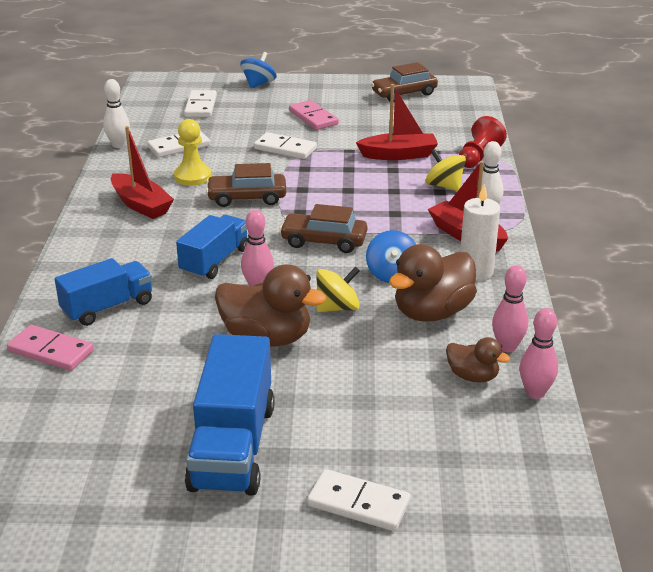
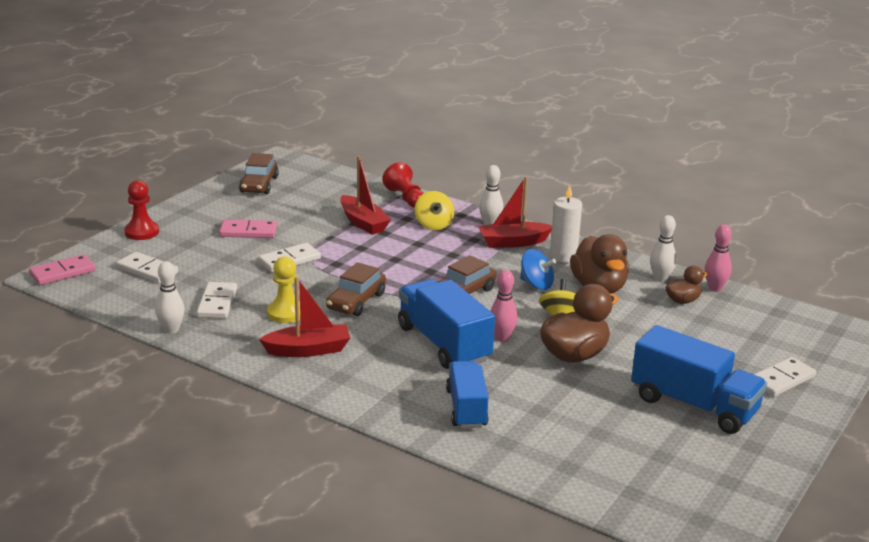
camera: 60 degrees left, 5 degrees down
pink domino [7,325,94,371] -> pink domino moved to [29,254,96,285]
blue truck [176,215,248,279] -> blue truck [398,279,495,369], size x1.52
blue spinning top [240,52,277,89] -> red pawn [124,180,159,240]
red boat [356,84,438,160] -> red boat turned 120 degrees clockwise [340,156,391,235]
yellow spinning top [425,149,466,191] -> yellow spinning top turned 90 degrees counterclockwise [415,191,454,230]
pink bowling pin [492,265,528,352] -> white bowling pin [650,215,676,282]

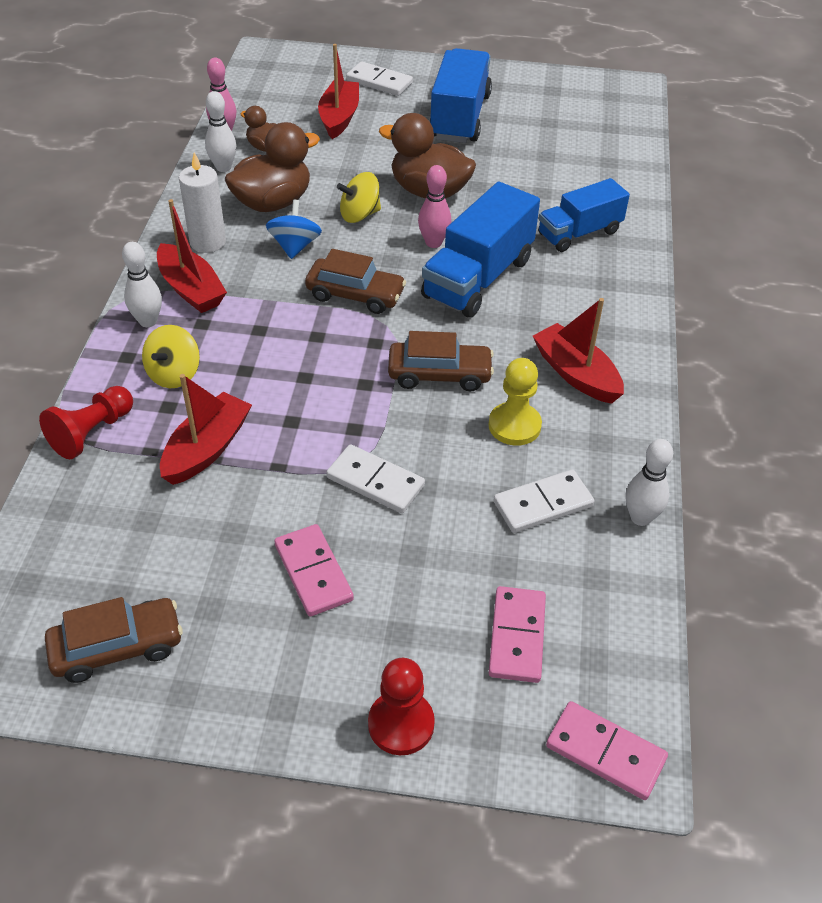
camera: 115 degrees left, 20 degrees up
white domino [116,252,178,283] -> pink domino [489,586,546,683]
yellow spinning top [415,191,454,230] -> yellow spinning top turned 150 degrees clockwise [142,325,200,388]
none -> red boat [318,44,359,139]

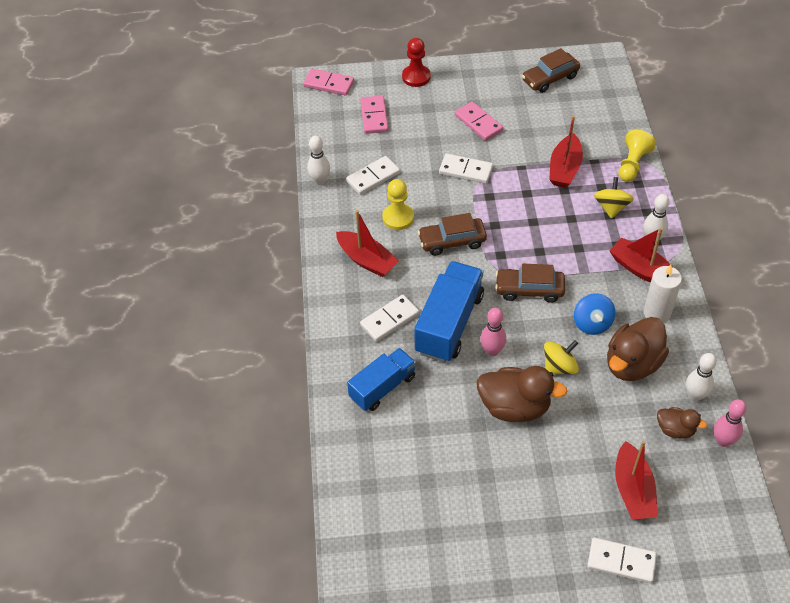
camera: 170 degrees right, 5 degrees up
red pawn [39,386,133,459] -> yellow pawn [618,130,656,182]
blue truck [429,48,492,143] -> none
none -> white domino [360,295,419,342]

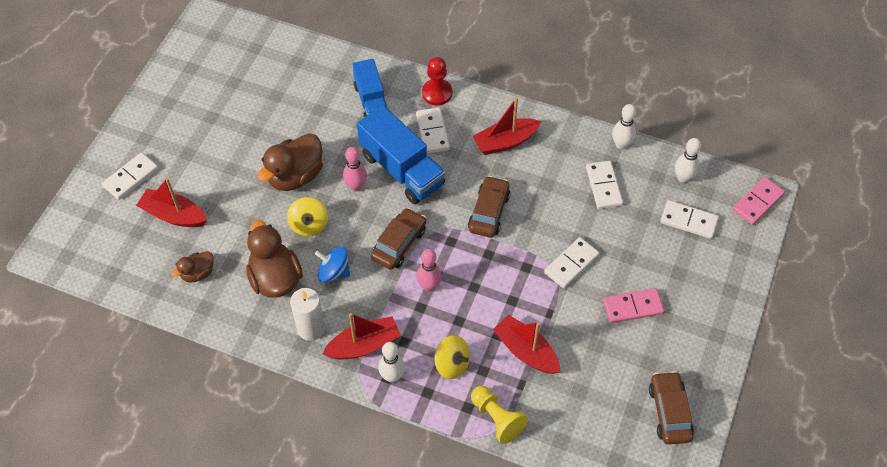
camera: 115 degrees right, 5 degrees up
pink domino [360,95,388,134] -> white domino [660,200,719,239]
yellow pawn [382,179,414,230] -> none
red pawn [402,38,431,87] -> red pawn moved to [422,57,452,106]
white bowling pin [686,353,717,401] -> white bowling pin moved to [675,138,701,183]
pink bowling pin [714,399,747,447] -> pink bowling pin moved to [417,249,442,292]

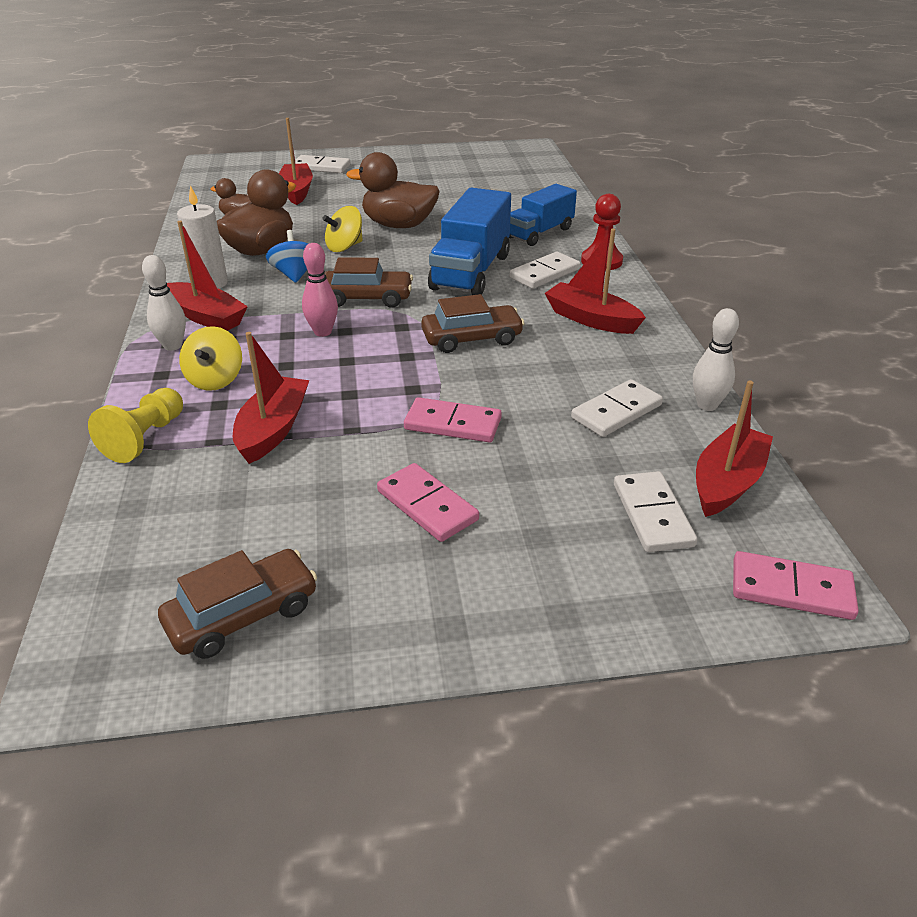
camera: 60 degrees right, 20 degrees down
pink bowling pin [343,147,367,192] -> none
white domino [544,237,600,288] -> pink domino [404,397,502,443]
white bowling pin [675,138,701,183] -> red boat [696,380,773,517]

